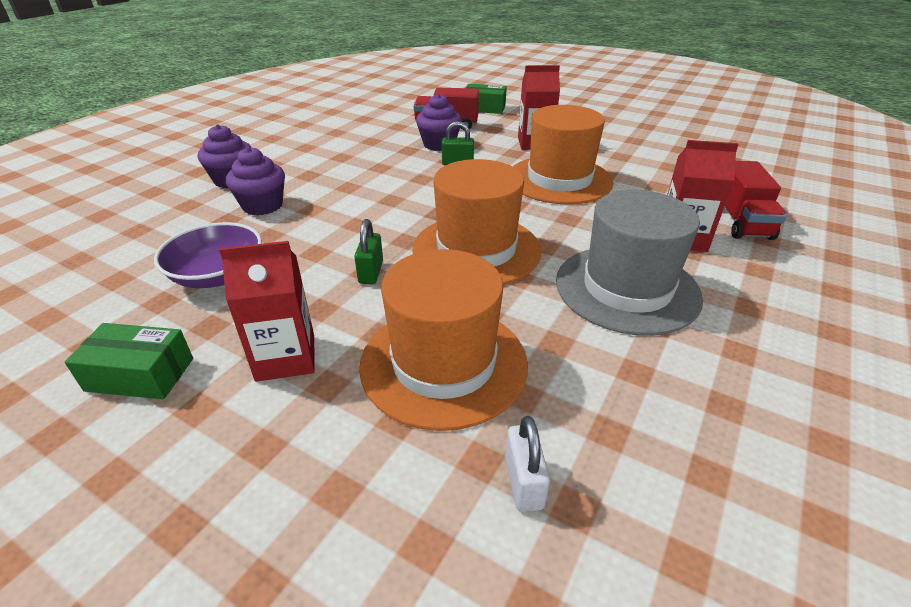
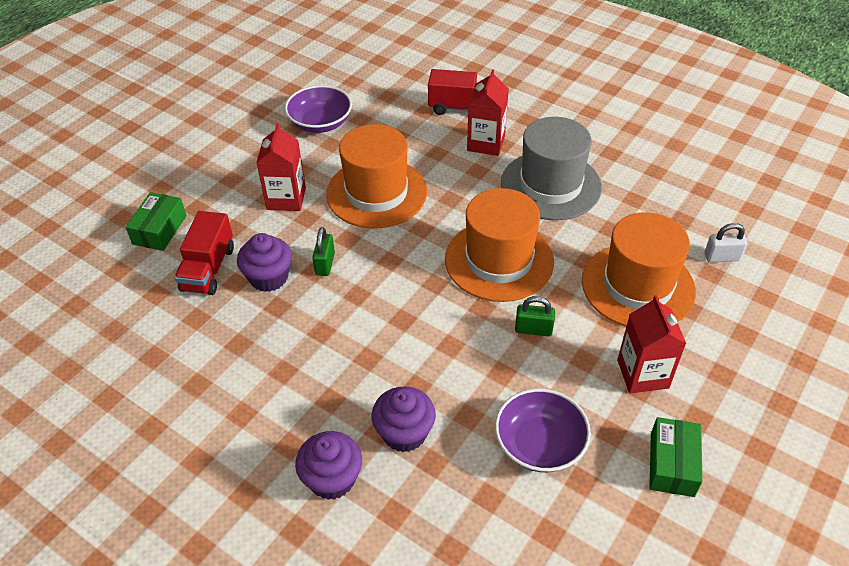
camera: 85 degrees left, 10 degrees up
none -> purple bowl [285,85,352,133]

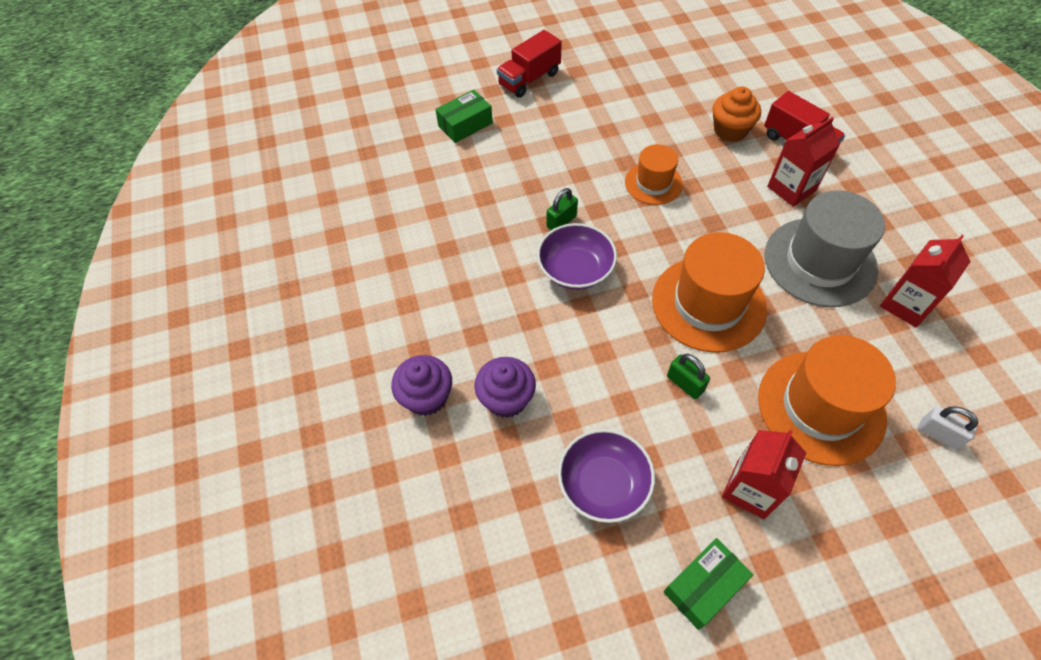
camera: 40 degrees right, 10 degrees up
red truck [174,211,234,295] -> red truck moved to [497,30,562,98]
purple cupcake [237,233,292,292] -> none
red carton [256,123,306,211] -> red carton moved to [880,235,971,327]
purple bowl [285,85,352,133] -> purple bowl moved to [537,223,617,290]
orange hat [326,124,427,228] -> orange hat [625,144,683,205], size x0.57
none -> orange cupcake [712,86,761,142]

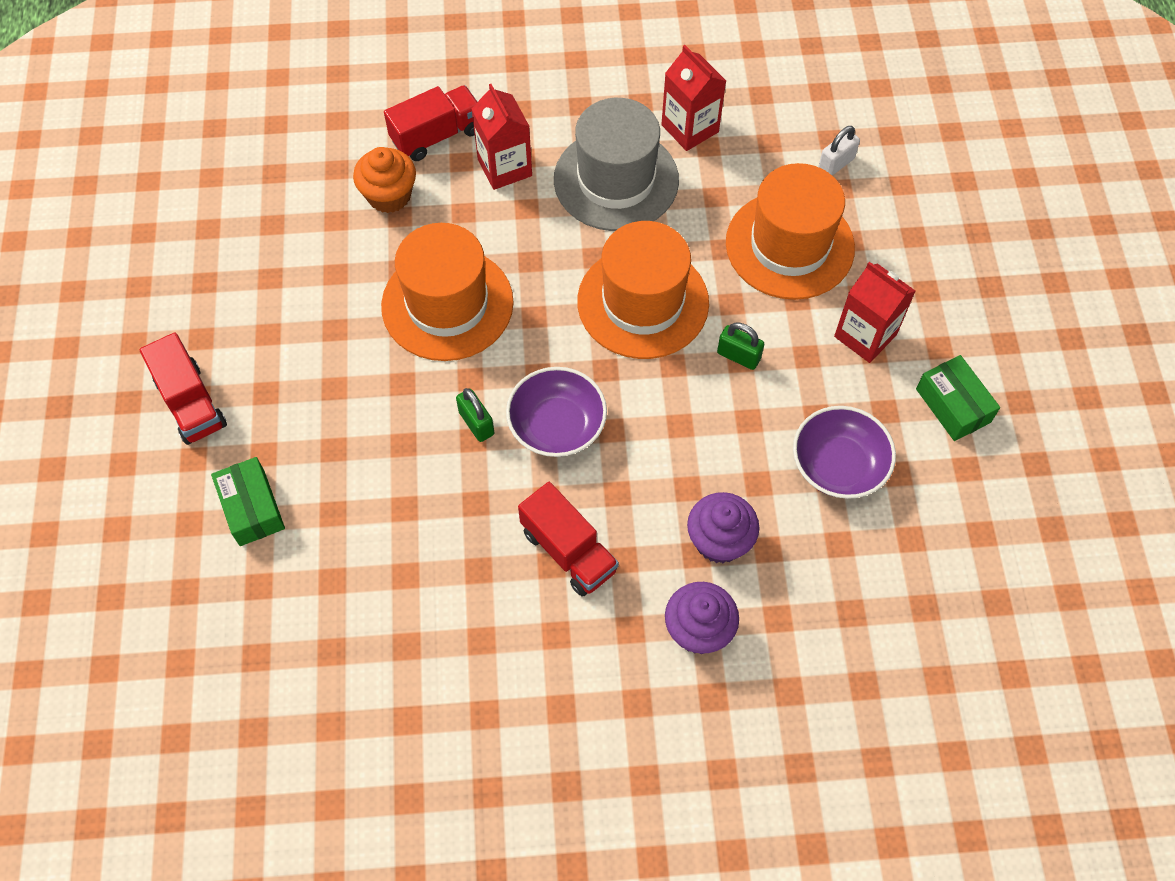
camera: 80 degrees left, 5 degrees up
orange hat [625,144,683,205] -> orange hat [381,223,514,361], size x1.75
green padlock [667,354,710,399] -> green padlock turned 60 degrees clockwise [717,322,764,370]
none -> red truck [518,482,619,597]

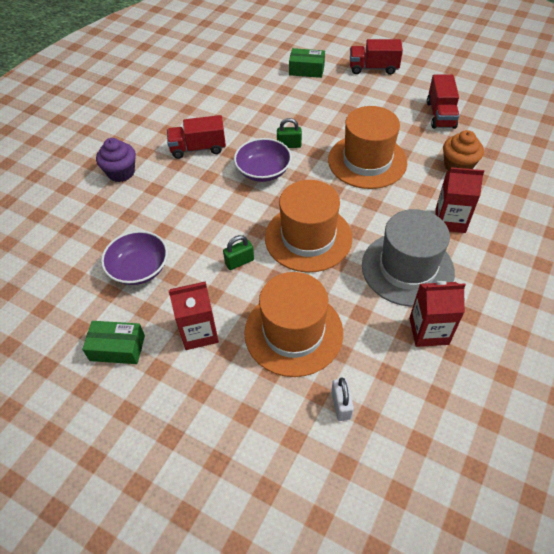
camera: 125 degrees right, 10 degrees down
red truck [384,85,477,161] -> red truck moved to [427,75,459,129]
purple cupcake [687,492,759,563] -> none

